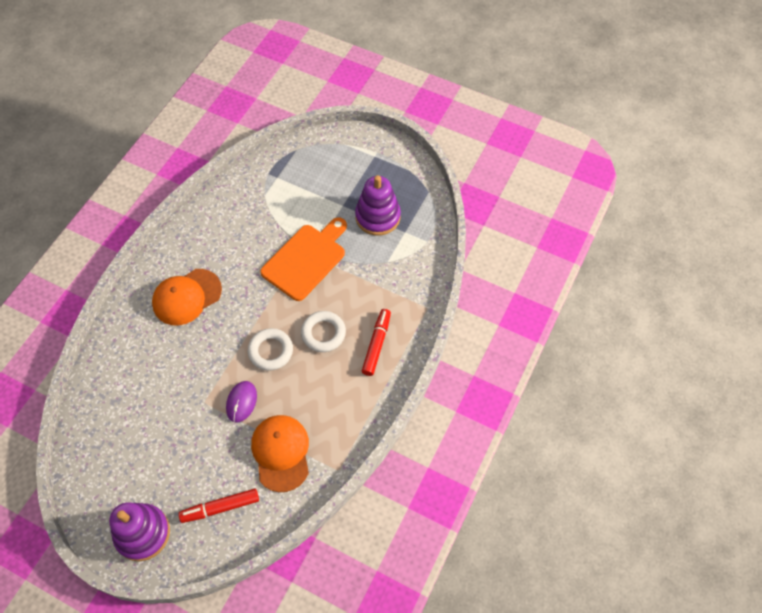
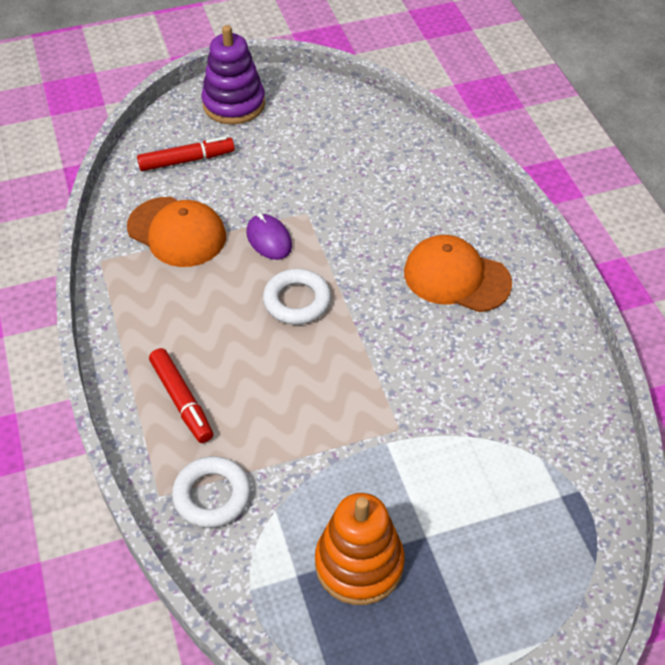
camera: 135 degrees right, 10 degrees down
orange cap [152,269,222,325] -> orange cap turned 75 degrees counterclockwise [404,235,512,312]
red marker [179,488,259,523] -> red marker turned 45 degrees clockwise [137,136,235,171]
orange cutting board [260,217,347,301] -> none
white ring [301,311,346,352] -> white ring moved to [172,456,251,528]
purple stacking toy [355,175,401,236] -> orange stacking toy [315,493,405,605]

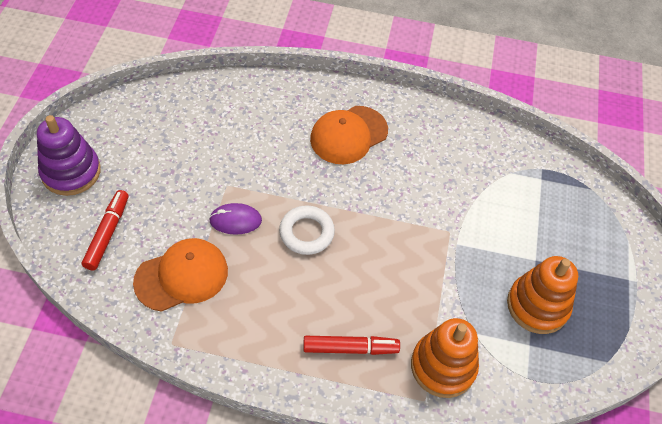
camera: 65 degrees left, 5 degrees up
white ring [172,456,251,528] -> orange stacking toy [411,318,479,398]

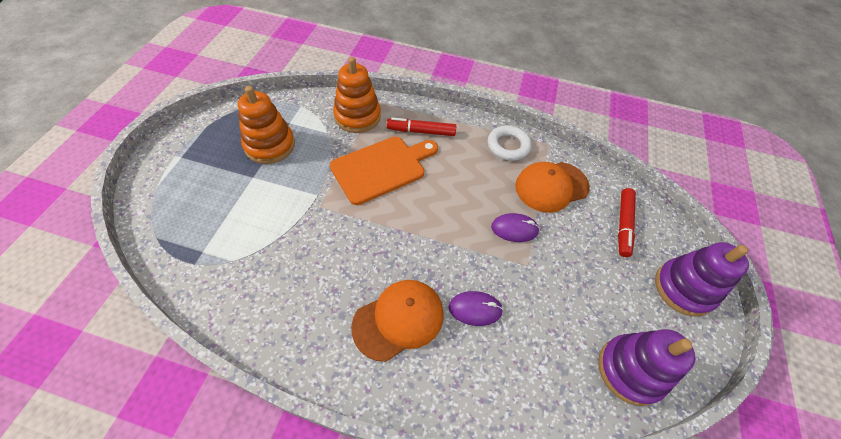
camera: 175 degrees left, 0 degrees up
white ring [279,205,335,255] -> white ring moved to [488,126,532,161]
none -> orange cutting board [330,137,438,205]
none -> purple mouse [449,291,503,326]
none -> purple stacking toy [598,329,696,406]

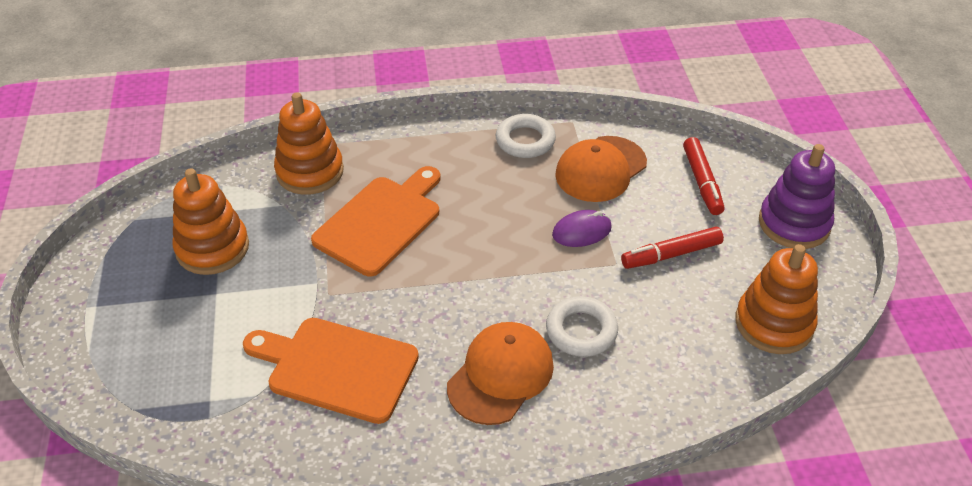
camera: 20 degrees left, 10 degrees down
red marker [387,118,456,136] -> red marker moved to [621,227,724,269]
purple mouse [449,291,503,326] -> white ring [546,296,618,357]
purple stacking toy [598,329,696,406] -> orange stacking toy [735,244,818,354]
none -> orange cutting board [243,318,419,424]

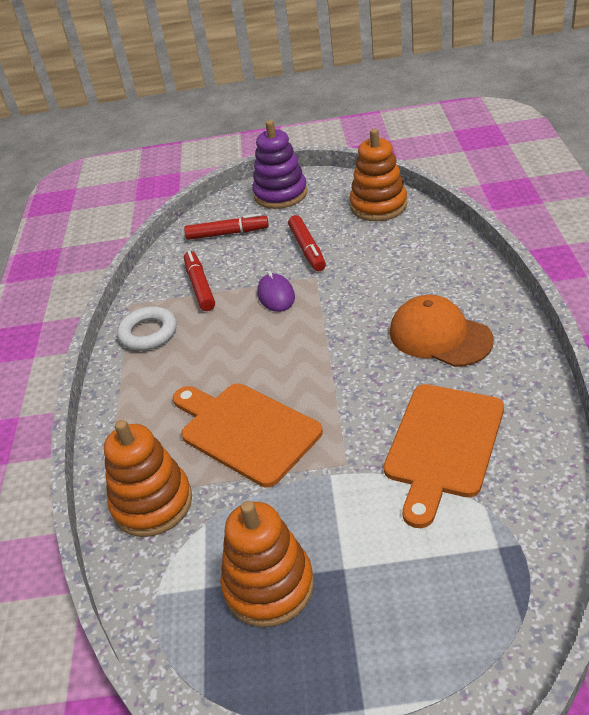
camera: 80 degrees left, 5 degrees down
white ring [546,296,618,357] -> none
orange cap [555,136,647,202] -> red marker [184,250,215,311]

